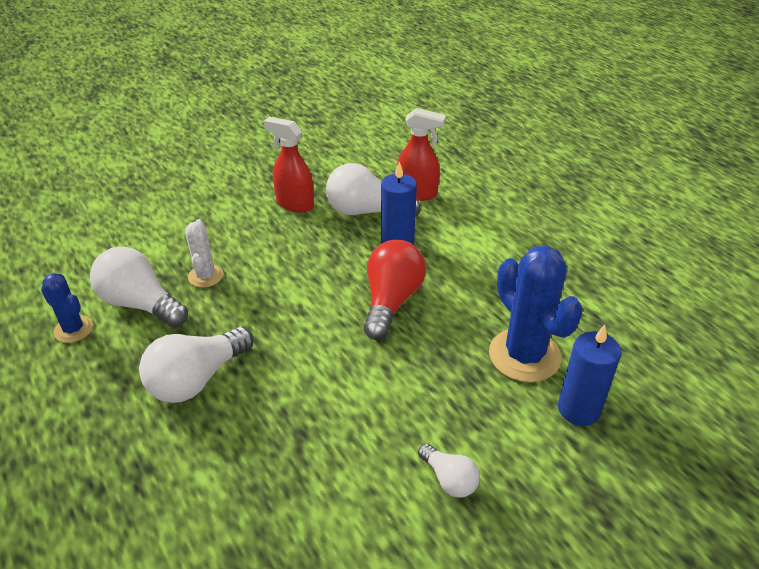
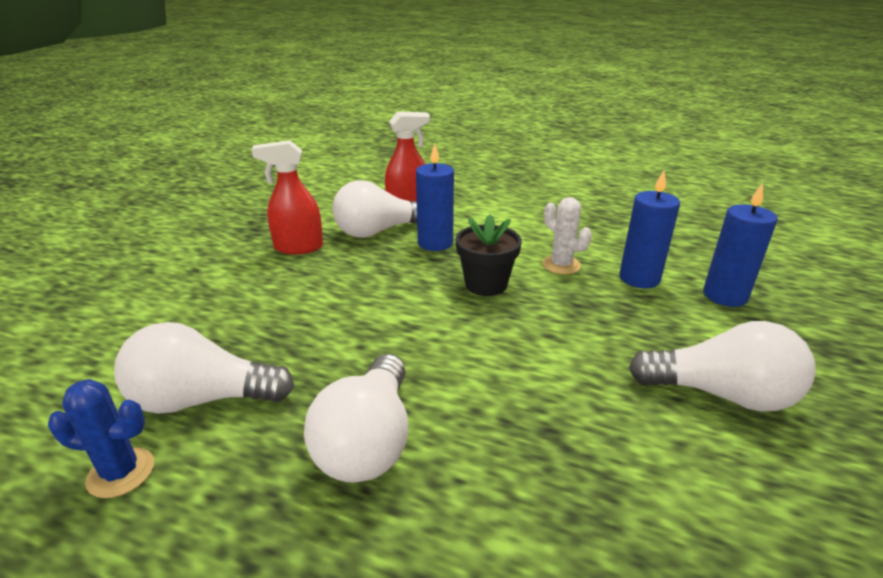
camera: 35 degrees left, 10 degrees down
white cactus [185,219,223,288] -> white cactus moved to [543,197,592,274]
red light bulb [364,240,426,340] -> black flower pot [456,214,522,296]
white light bulb [418,443,480,498] -> white light bulb [629,321,816,412], size x1.84
blue cactus [489,245,583,382] -> blue candle [619,170,680,288]

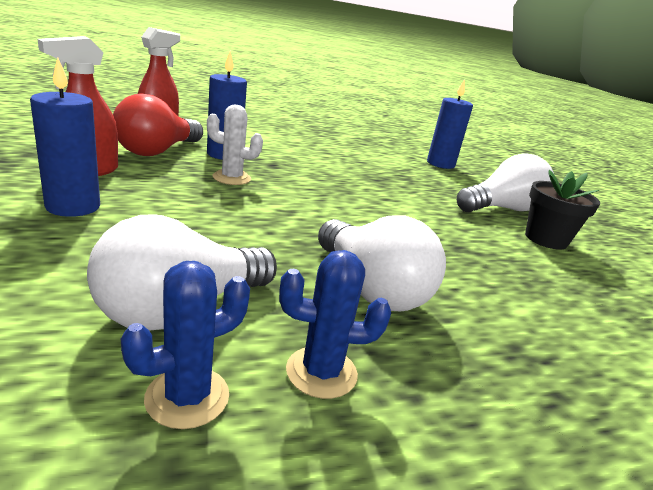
camera: 45 degrees left, 5 degrees down
white light bulb [332,180,417,238] -> red light bulb [113,93,203,156]
black flower pot [456,214,522,296] -> black flower pot moved to [525,170,600,250]
white cactus [543,197,592,274] -> white cactus moved to [207,104,263,185]
blue candle [619,170,680,288] -> blue candle moved to [30,58,100,217]
none -> blue cactus [279,250,391,399]

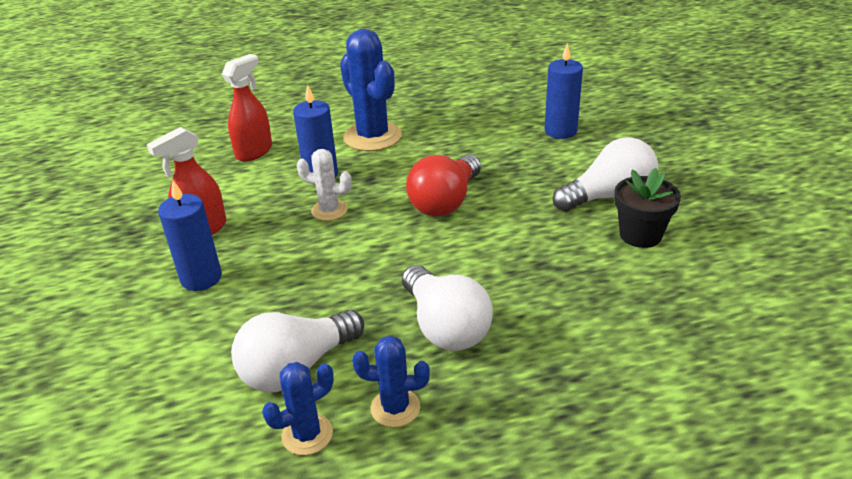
camera: 10 degrees right, 10 degrees up
red light bulb [113,93,203,156] -> red light bulb moved to [406,154,481,216]
none -> blue cactus [340,29,402,151]

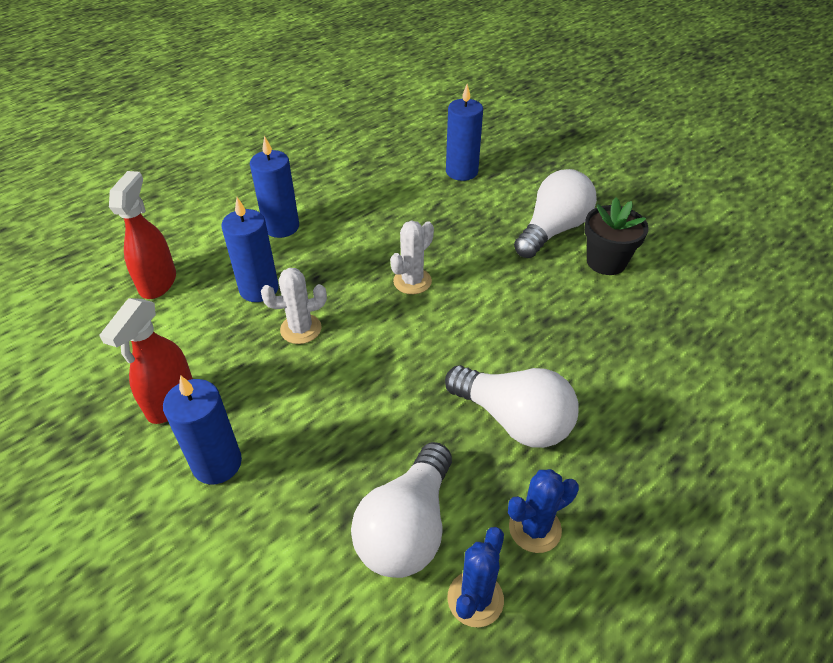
camera: 30 degrees left, 10 degrees up
blue cactus [340,29,402,151] -> blue candle [250,136,299,238]
red light bulb [406,154,481,216] -> white cactus [390,221,434,294]

